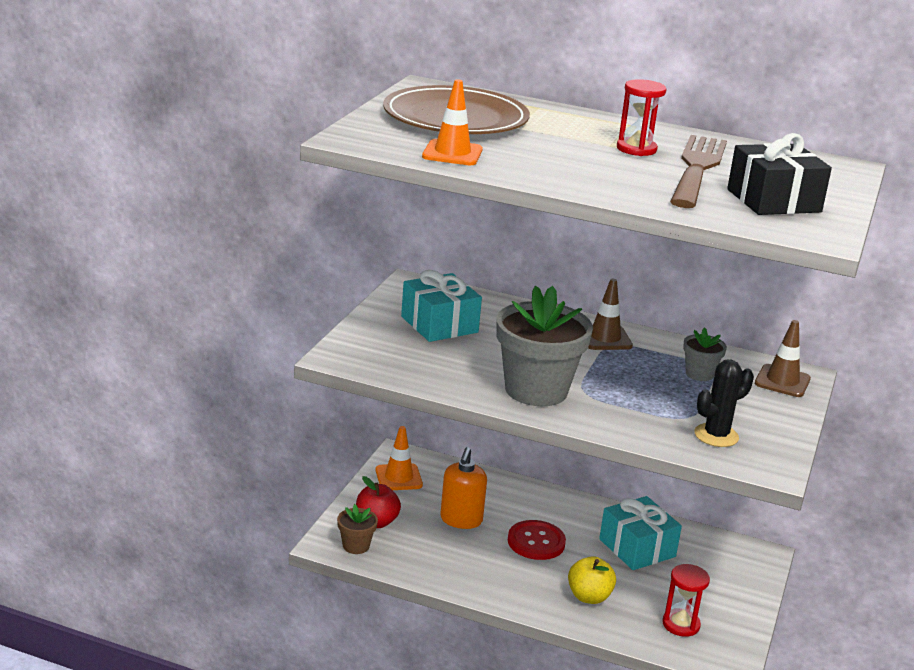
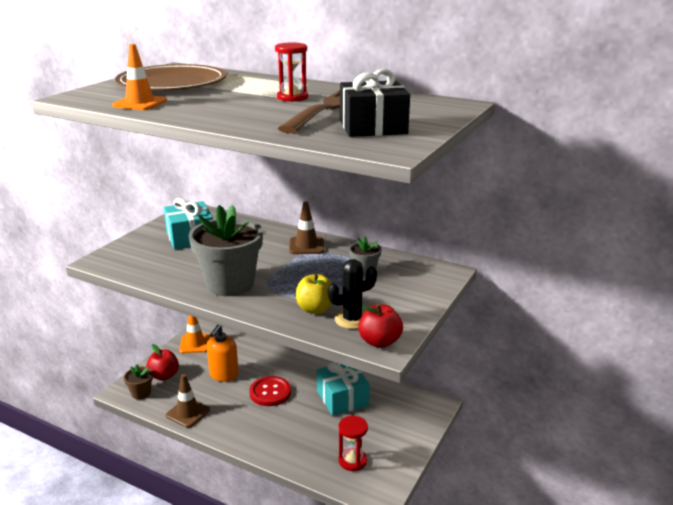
camera: 10 degrees right, 0 degrees up
yellow apple [568,556,616,604] -> yellow apple moved to [296,274,332,314]
brown traffic cone [755,320,811,397] -> brown traffic cone moved to [166,374,210,428]
none -> red apple [358,304,403,348]

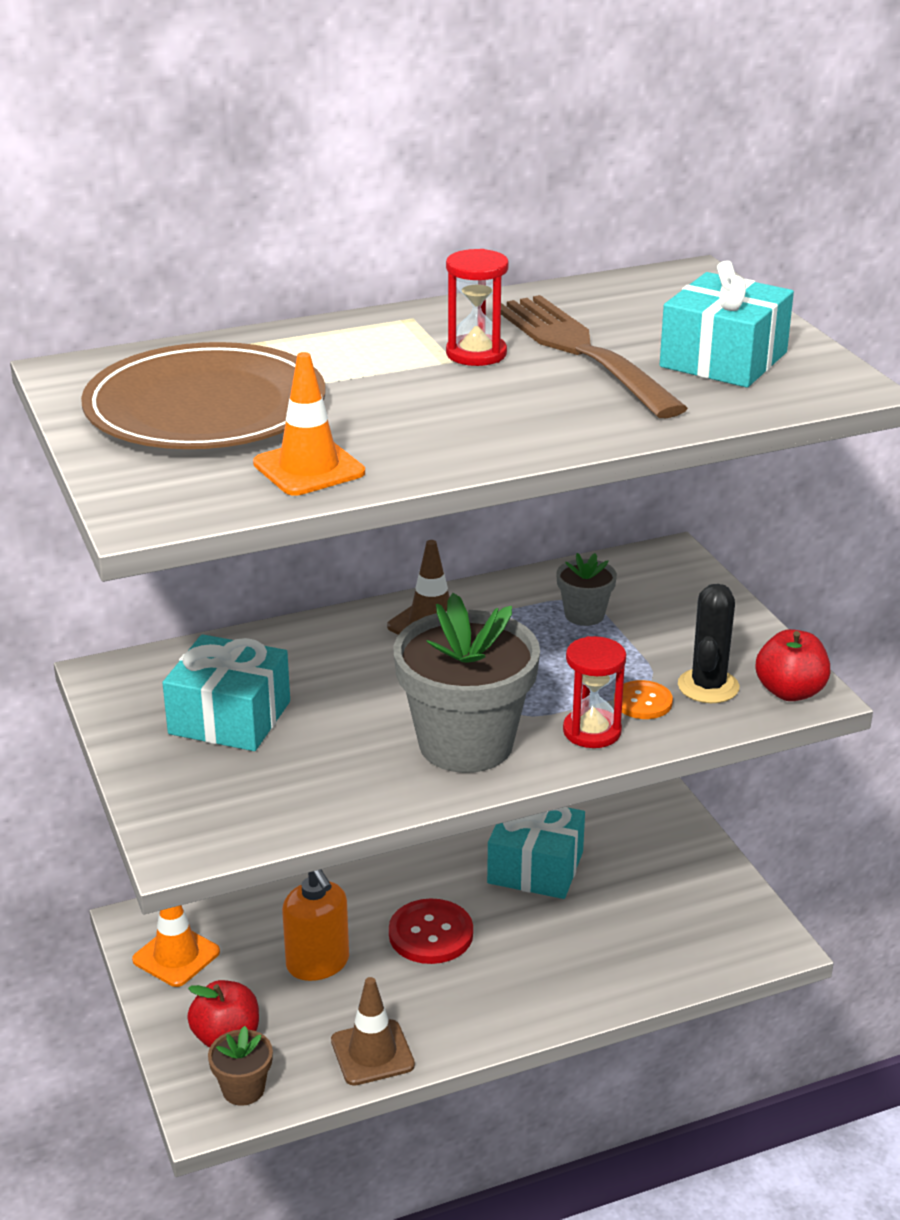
camera: 50 degrees left, 5 degrees up
yellow apple [296,274,332,314] -> orange button [614,680,673,719]
red hourglass [339,416,368,471] -> red hourglass moved to [563,636,626,748]
black gift [340,69,410,137] -> turquoise gift [660,260,794,388]

